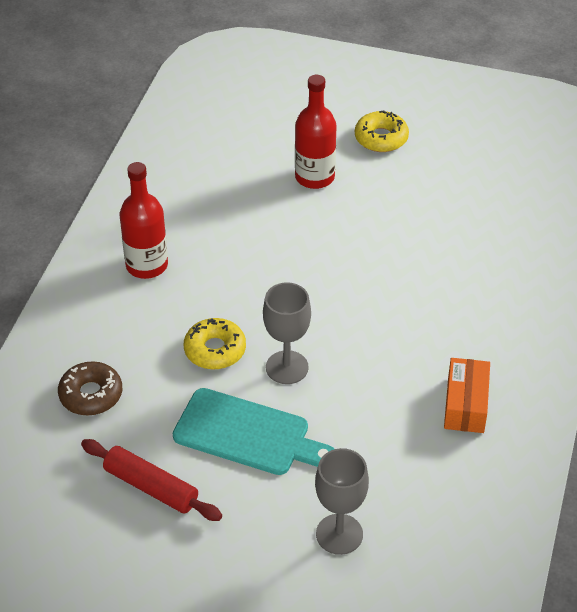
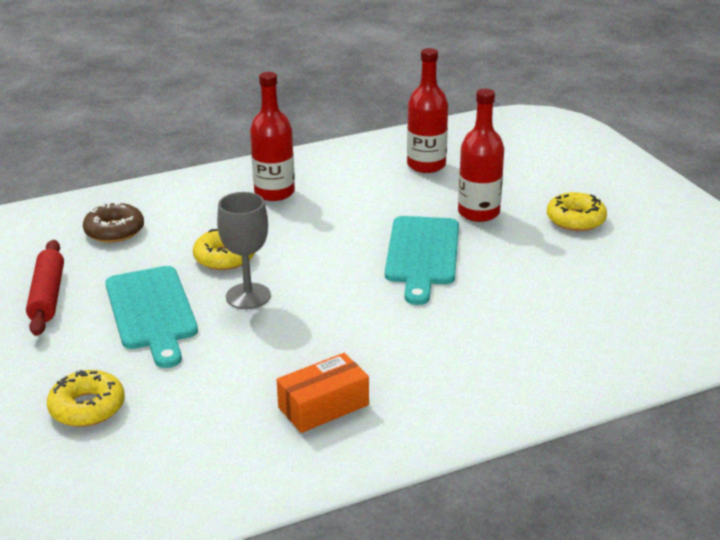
camera: 50 degrees right, 15 degrees down
grey goblet [315,448,369,555] -> yellow donut [47,370,125,427]
none -> turquoise cutting board [385,216,459,305]
none -> red bottle [407,48,448,173]

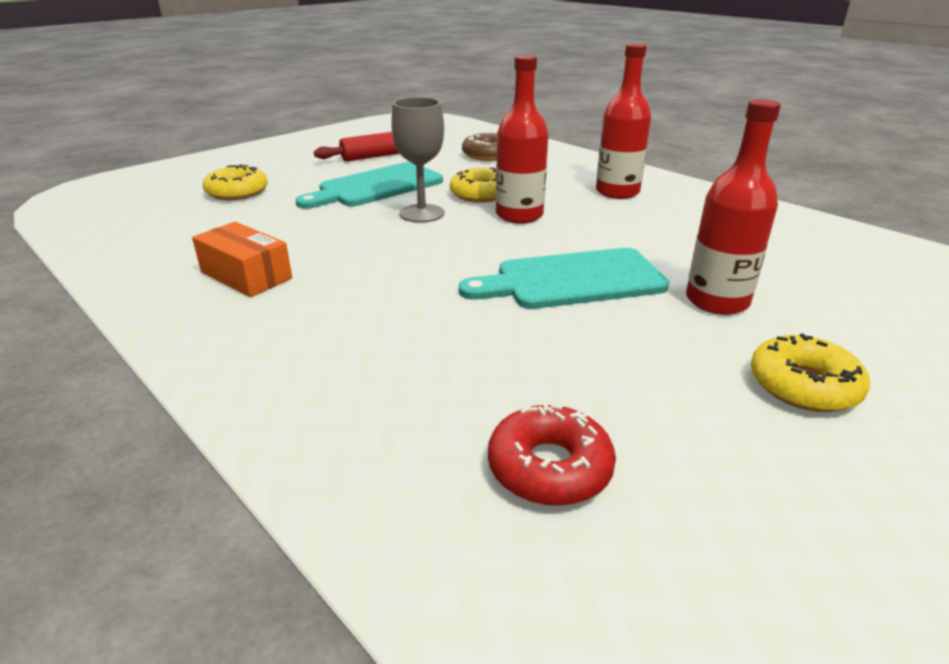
camera: 70 degrees right, 0 degrees up
red bottle [407,48,448,173] -> red bottle moved to [496,55,548,224]
none -> red donut [488,403,616,506]

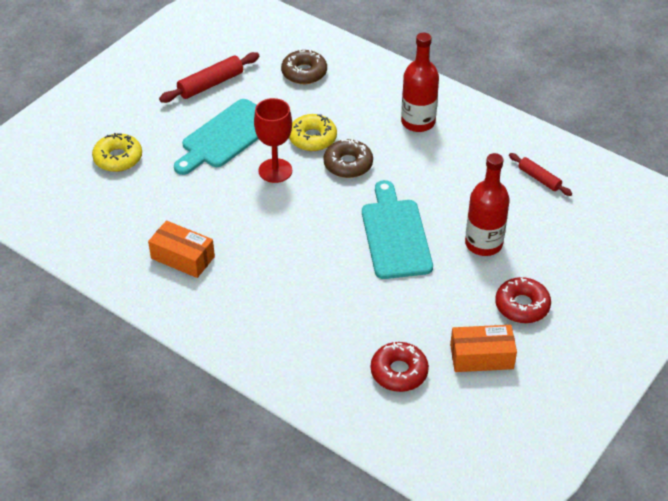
camera: 10 degrees left, 15 degrees up
grey goblet [391,97,444,223] -> red goblet [254,98,292,183]
turquoise cutting board [459,248,669,309] -> turquoise cutting board turned 105 degrees clockwise [362,180,433,279]
red bottle [496,55,548,224] -> brown donut [323,139,373,178]
yellow donut [750,334,870,412] -> red donut [495,277,551,323]
none -> orange box [450,325,517,372]
none -> red rolling pin [509,153,572,196]

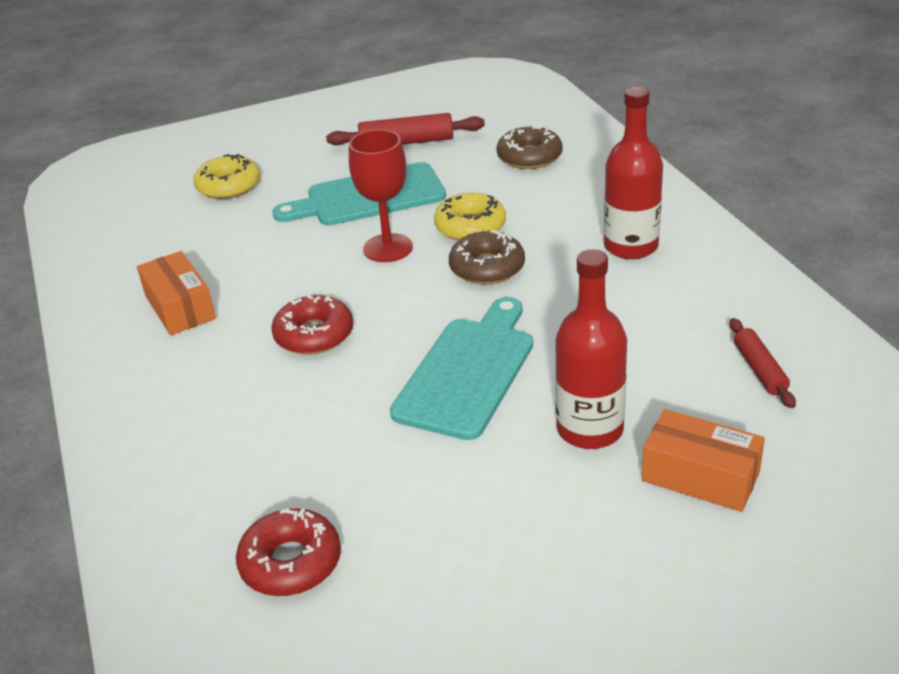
camera: 35 degrees right, 10 degrees down
orange box [450,325,517,372] -> orange box moved to [642,409,765,512]
red donut [495,277,551,323] -> red donut moved to [271,295,353,355]

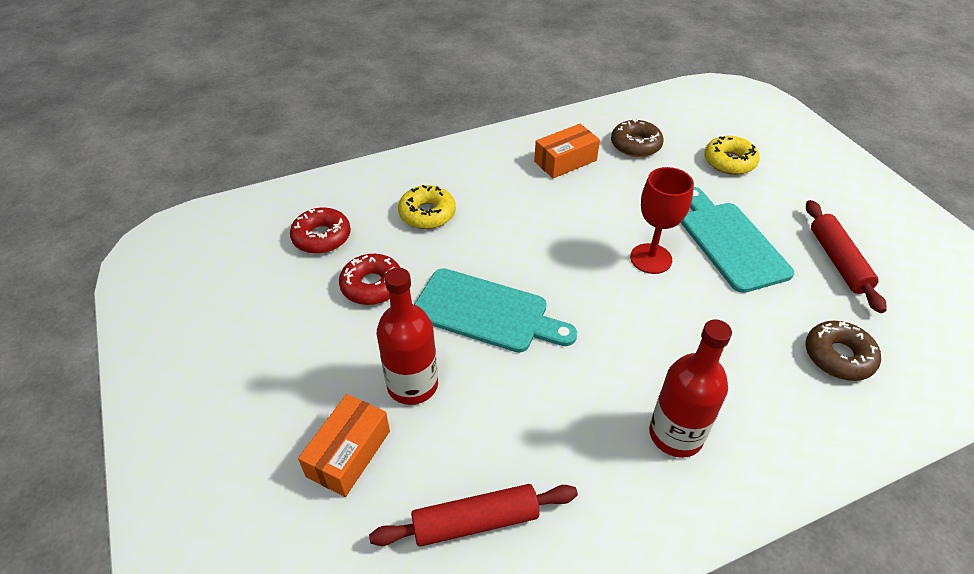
camera: 85 degrees right, 10 degrees up
red donut [271,295,353,355] -> red donut moved to [339,254,401,305]
yellow donut [434,193,506,241] -> yellow donut moved to [398,185,456,229]
brown donut [449,231,525,285] -> brown donut moved to [611,119,663,157]
red rolling pin [730,318,796,408] -> red rolling pin [369,484,578,547], size x1.58

